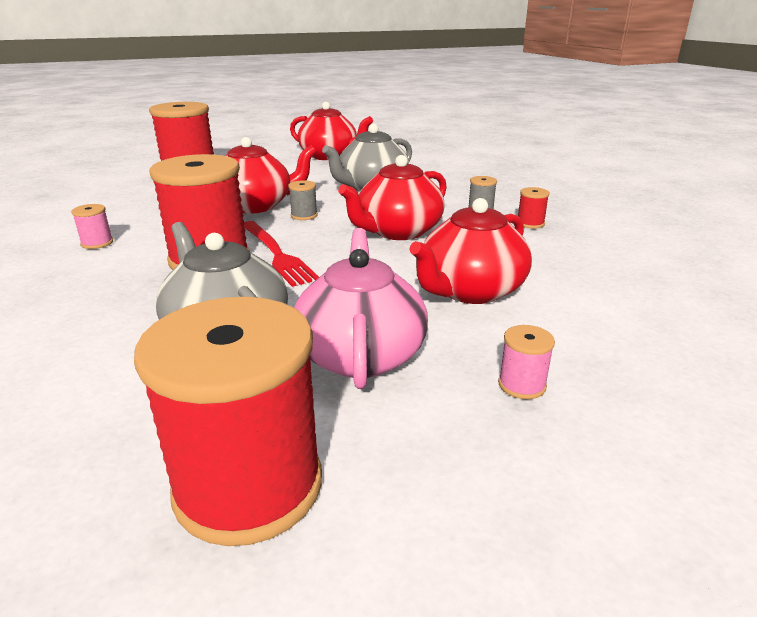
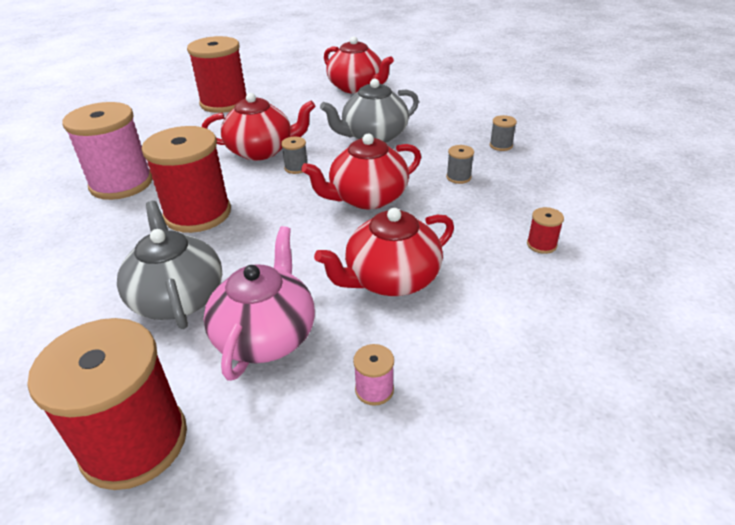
camera: 15 degrees right, 10 degrees up
pink spool [71,204,113,249] -> pink spool [62,102,152,200], size x2.47
red fork [244,221,319,287] -> none
red spool [518,187,550,228] -> red spool moved to [527,207,564,254]
none -> grey spool [490,115,517,151]

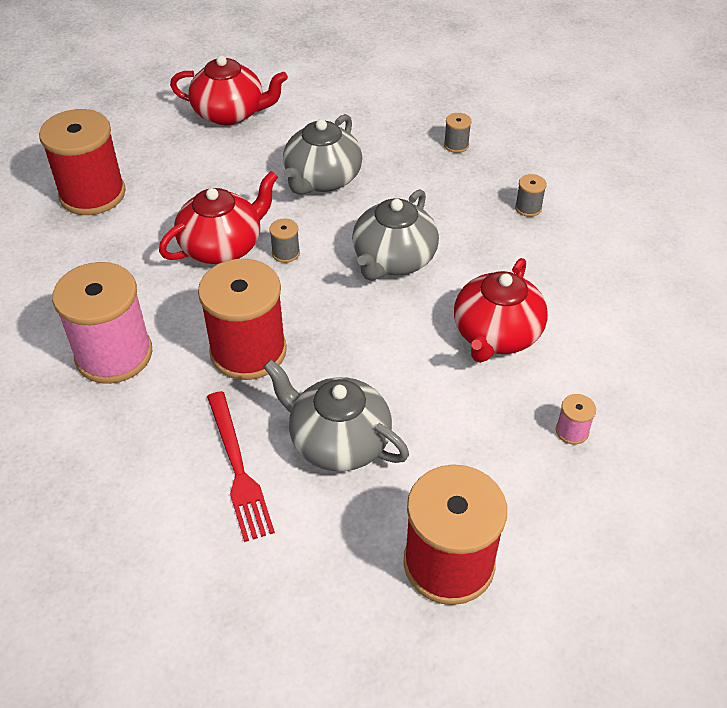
camera: 35 degrees left, 10 degrees up
pink teapot [204,226,315,381] -> none
red teapot [301,134,421,209] -> grey teapot [352,189,439,281]
grey spool [446,145,474,184] -> grey spool moved to [515,174,547,217]
red spool [527,207,564,254] -> none
none -> red fork [207,391,275,542]

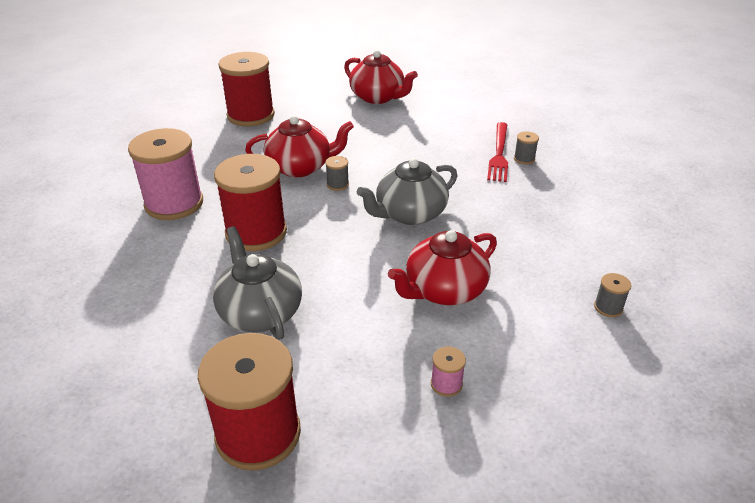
camera: 30 degrees right, 10 degrees down
red fork [207,391,275,542] -> red fork moved to [487,122,508,182]
grey teapot [283,114,362,195] -> none
grey spool [515,174,547,217] -> grey spool moved to [594,273,631,317]

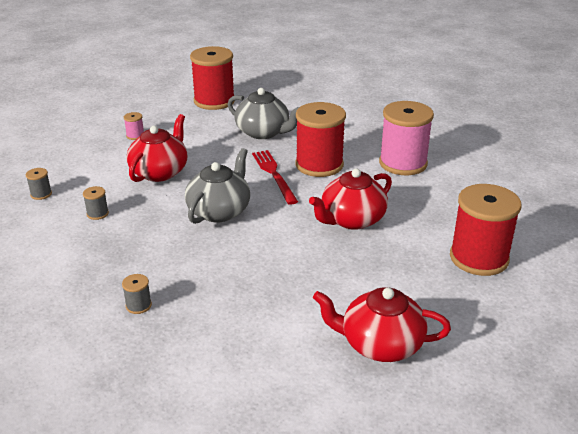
camera: 150 degrees right, 5 degrees down
grey spool [325,156,349,191] -> grey spool moved to [83,186,109,220]
red fork [487,122,508,182] -> red fork moved to [252,150,298,205]

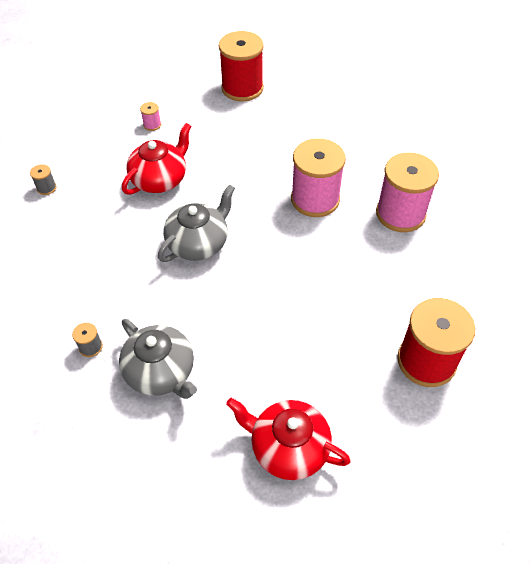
camera: 15 degrees right, 20 degrees up
grey spool [83,186,109,220] -> none
grey teapot [228,88,299,139] -> grey teapot moved to [119,319,197,399]
red fork [252,150,298,205] -> none
red spool [296,102,346,177] -> pink spool [291,138,346,217]
red teapot [309,169,392,230] -> none

